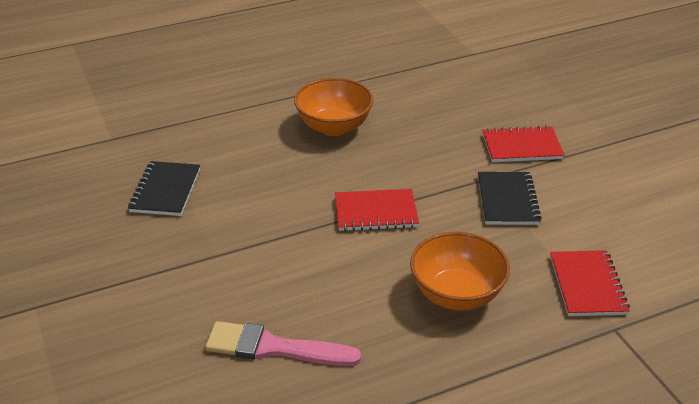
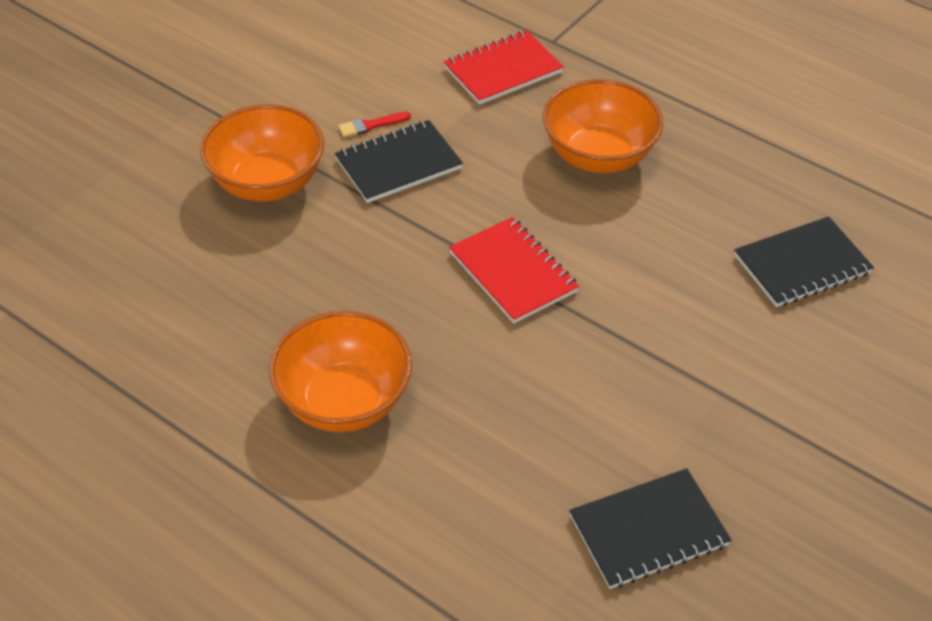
camera: 120 degrees left, 10 degrees up
pink brush [205,321,361,366] -> black notebook [734,216,874,307]
red notebook [482,125,565,162] -> orange bowl [200,104,324,202]
none -> red brush [338,112,411,137]

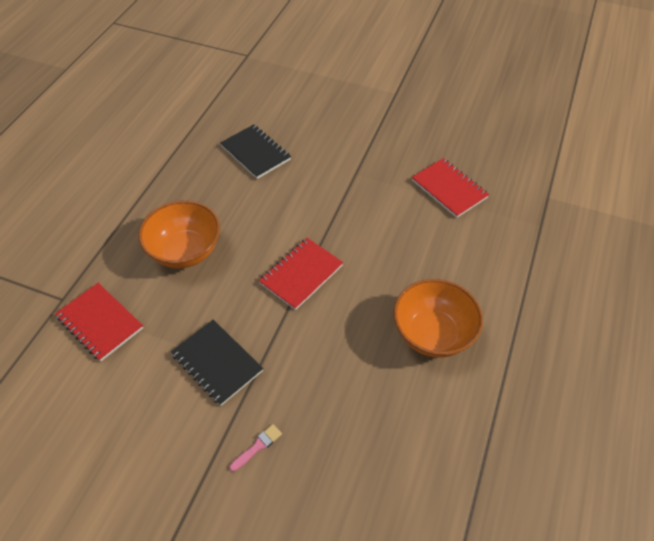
camera: 105 degrees left, 5 degrees up
orange bowl [200,104,324,202] -> pink brush [229,424,282,472]
red brush [338,112,411,137] -> none
black notebook [569,468,731,589] -> red notebook [412,158,489,218]

